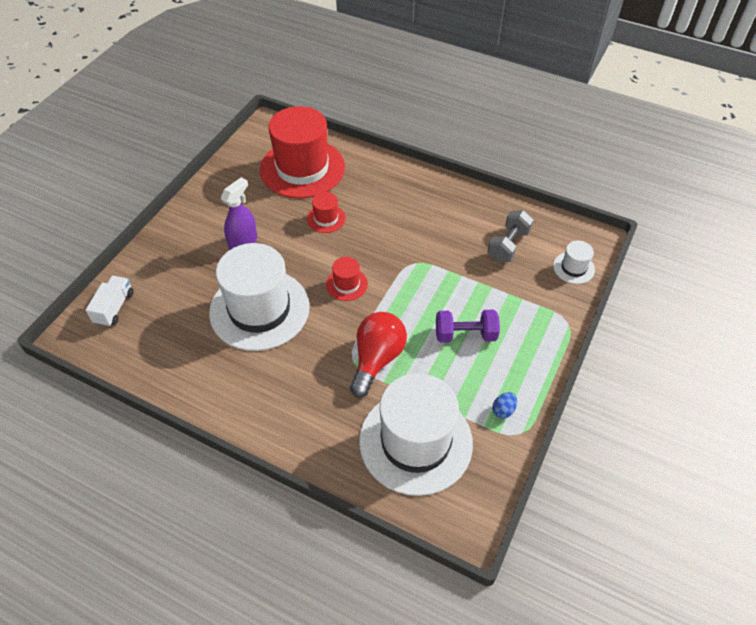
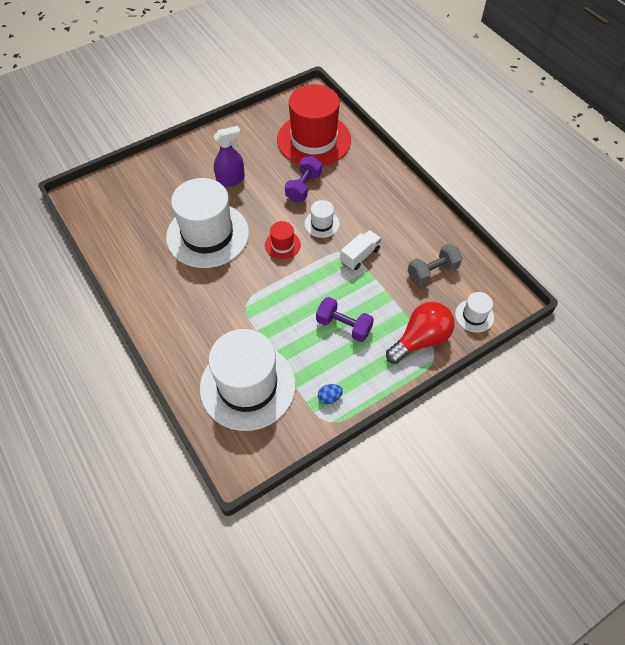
camera: 30 degrees right, 5 degrees up
white truck [86,276,134,327] -> white truck moved to [340,230,381,270]
red hat [307,192,346,233] -> purple dumbbell [285,156,322,202]
red light bulb [350,312,407,397] -> red light bulb moved to [386,302,455,364]
none -> white hat [305,200,340,238]

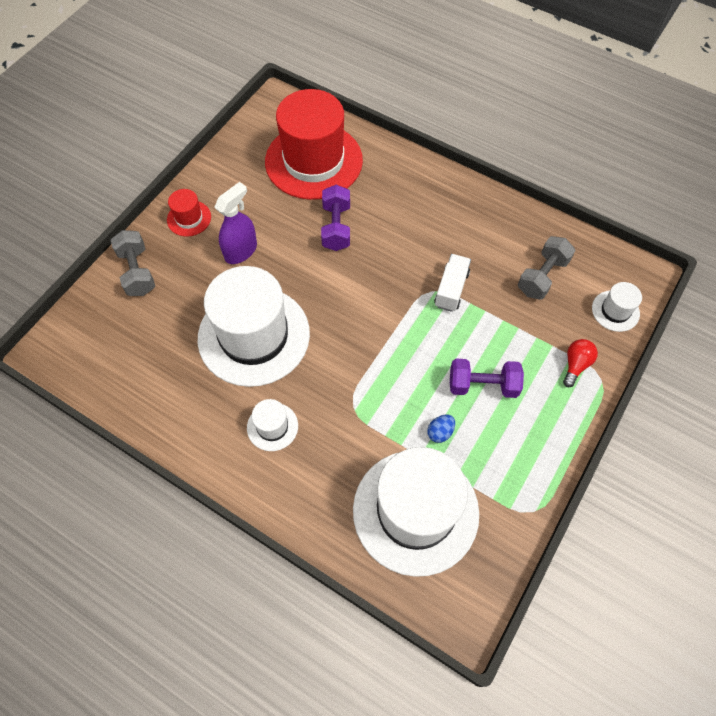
camera: 25 degrees left, 5 degrees up
red hat [265,221,301,260] -> red hat moved to [167,189,211,237]
white hat [305,200,340,238] -> white hat moved to [247,399,298,451]
blue egg [318,384,343,404] -> blue egg moved to [427,415,455,443]
red light bulb [386,302,455,364] -> red light bulb [563,339,598,387], size x0.53
none -> grey dumbbell [111,230,155,296]

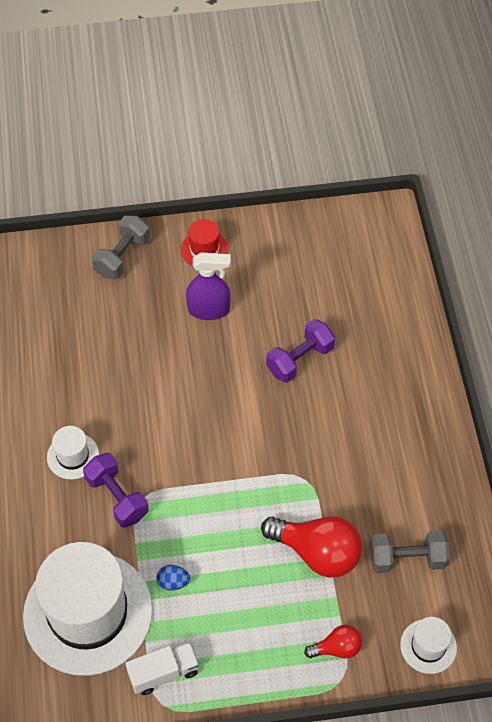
camera: 50 degrees right, 5 degrees down
white hat [198,266,310,387] -> none
red hat [265,89,363,200] -> none
white truck [434,254,471,312] -> white truck moved to [125,642,199,695]
purple dumbbell [450,359,524,398] -> purple dumbbell moved to [83,453,149,528]
none -> red light bulb [261,516,362,577]

